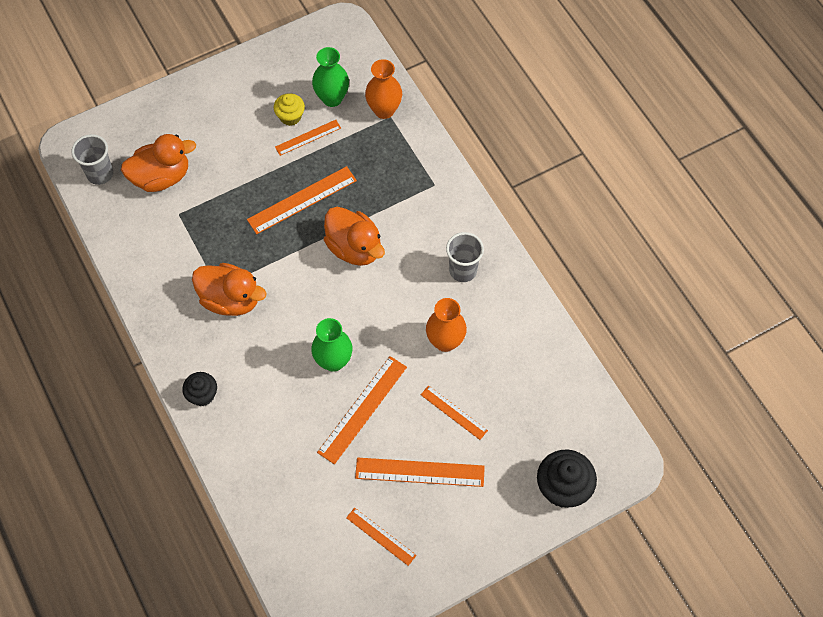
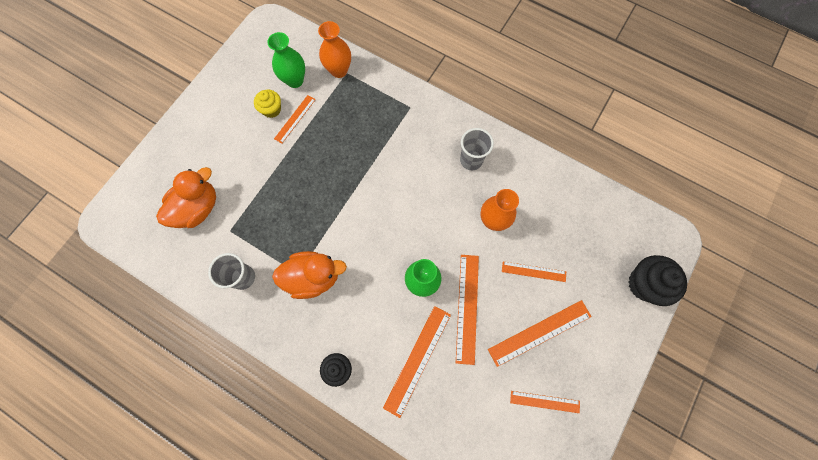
camera: 30 degrees left, 10 degrees up
grey cup [72,134,113,185] -> grey cup moved to [208,253,255,290]
orange ruler [247,166,357,234] -> orange ruler moved to [383,306,451,418]
orange duck [324,207,385,266] -> none

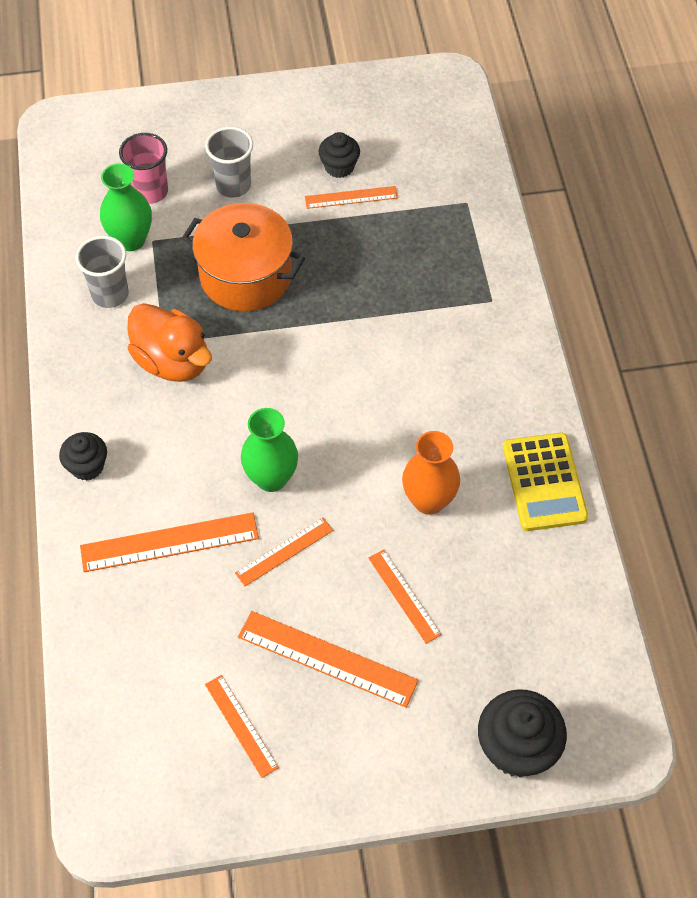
camera: 50 degrees right, 15 degrees down
orange duck [156,167,216,228] -> pink cup [119,133,168,204]
yellow cupcake [254,90,281,118] -> black cupcake [319,132,360,178]
green vase [267,32,305,88] -> green vase moved to [100,163,152,251]
orange vase [318,21,351,78] -> none
orange ruler [456,255,479,365] -> orange ruler [235,517,333,586], size x0.61
grey cup [460,128,494,170] -> grey cup moved to [205,126,253,198]
none -> orange pot [182,203,305,311]
none -> yellow calculator [503,433,588,531]

